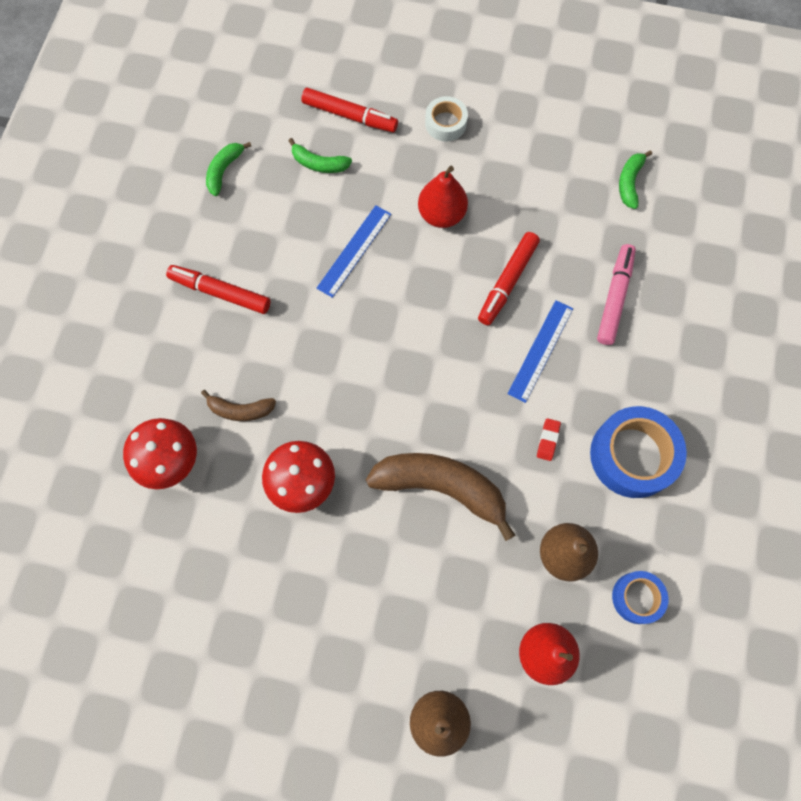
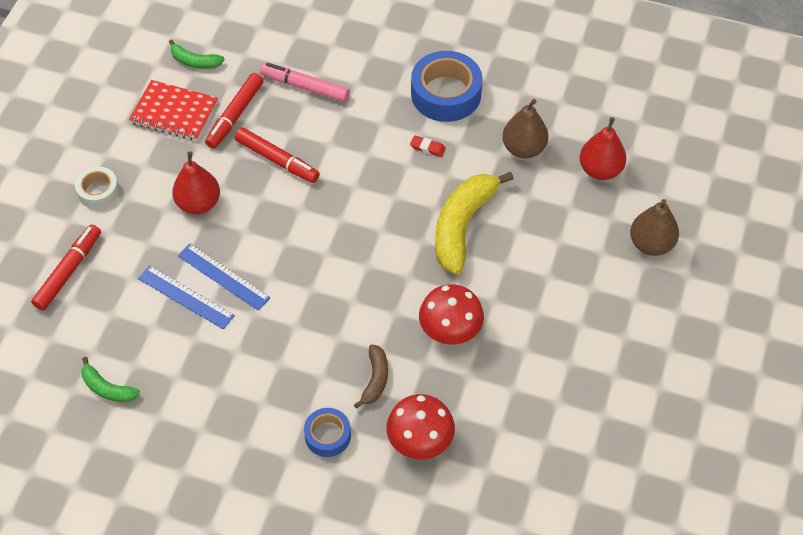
camera: 85 degrees left, 15 degrees down
red marker [166,265,270,314] -> red marker moved to [205,73,263,149]
green banana [289,138,352,173] -> none
brown banana [366,453,516,541] -> yellow banana [435,172,514,275]
blue ruler [508,300,573,403] -> blue ruler moved to [138,265,235,329]
blue tape [612,571,668,624] -> blue tape moved to [304,408,351,457]
none -> red notebook [129,80,218,141]

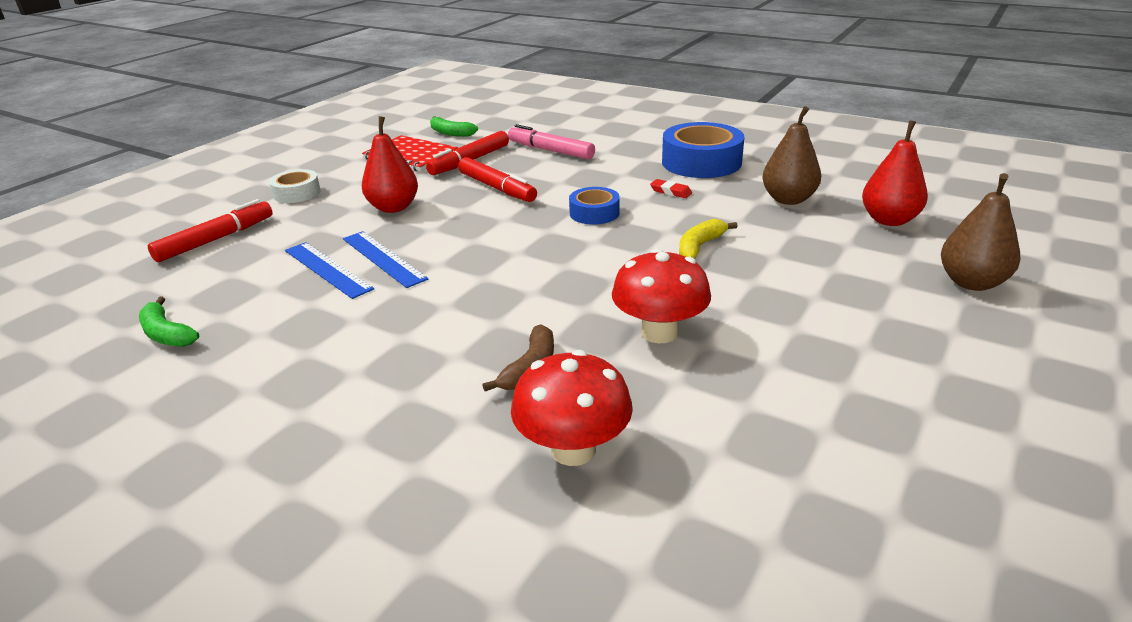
camera: 15 degrees right, 25 degrees down
blue tape [304,408,351,457] -> blue tape moved to [569,187,620,225]
yellow banana [435,172,514,275] -> yellow banana [679,219,738,259], size x0.50

